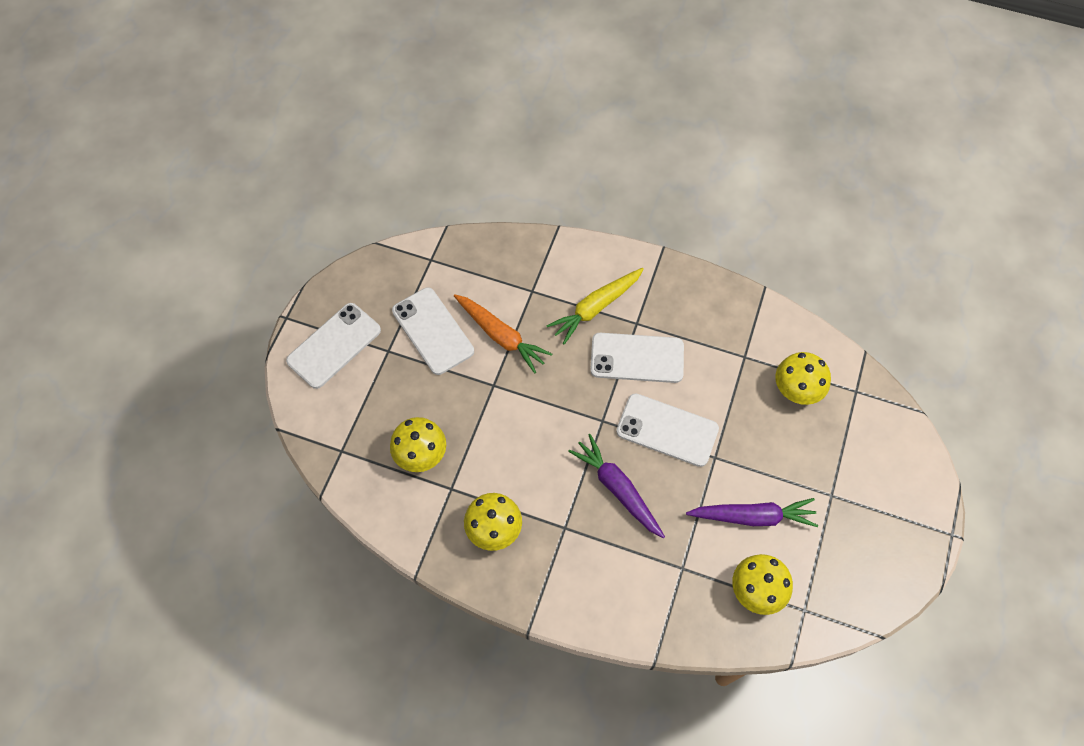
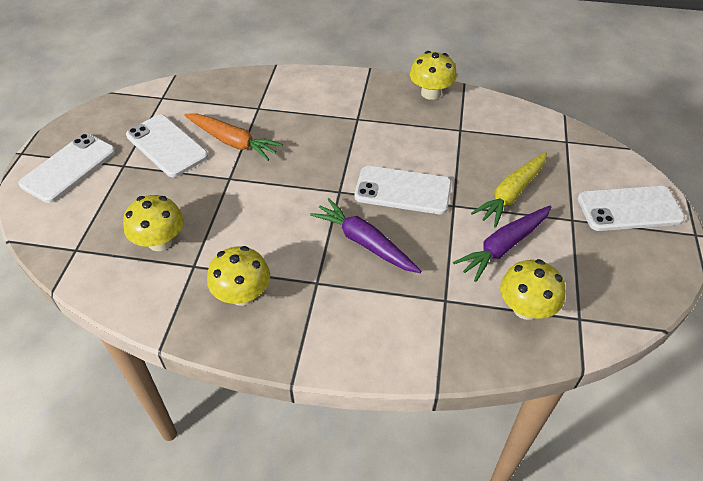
camera: 10 degrees left, 15 degrees down
yellow carrot [546,268,644,345] -> yellow carrot moved to [471,152,547,228]
white phone [590,333,684,383] -> white phone moved to [578,186,685,231]
purple carrot [686,498,818,527] -> purple carrot turned 150 degrees clockwise [453,206,551,282]
yellow mushroom [775,352,831,405] -> yellow mushroom moved to [410,51,457,100]

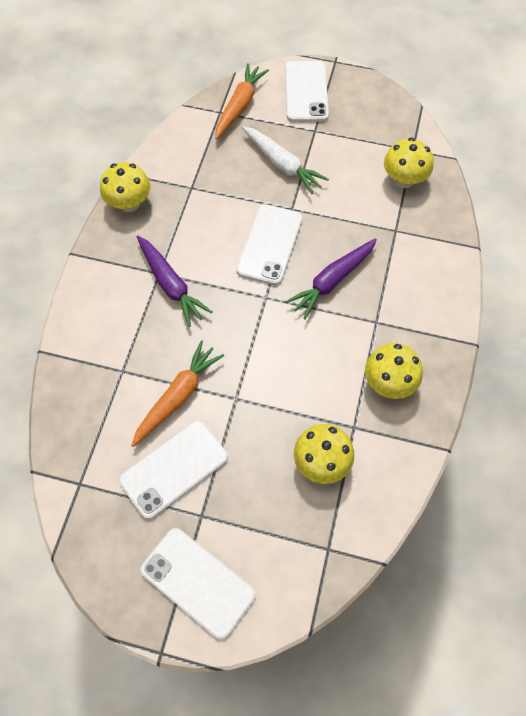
camera: 85 degrees left, 15 degrees up
purple carrot [453,206,551,282] -> purple carrot moved to [137,236,212,327]
yellow carrot [471,152,547,228] -> white carrot [242,126,329,194]
none -> orange carrot [215,63,269,139]

